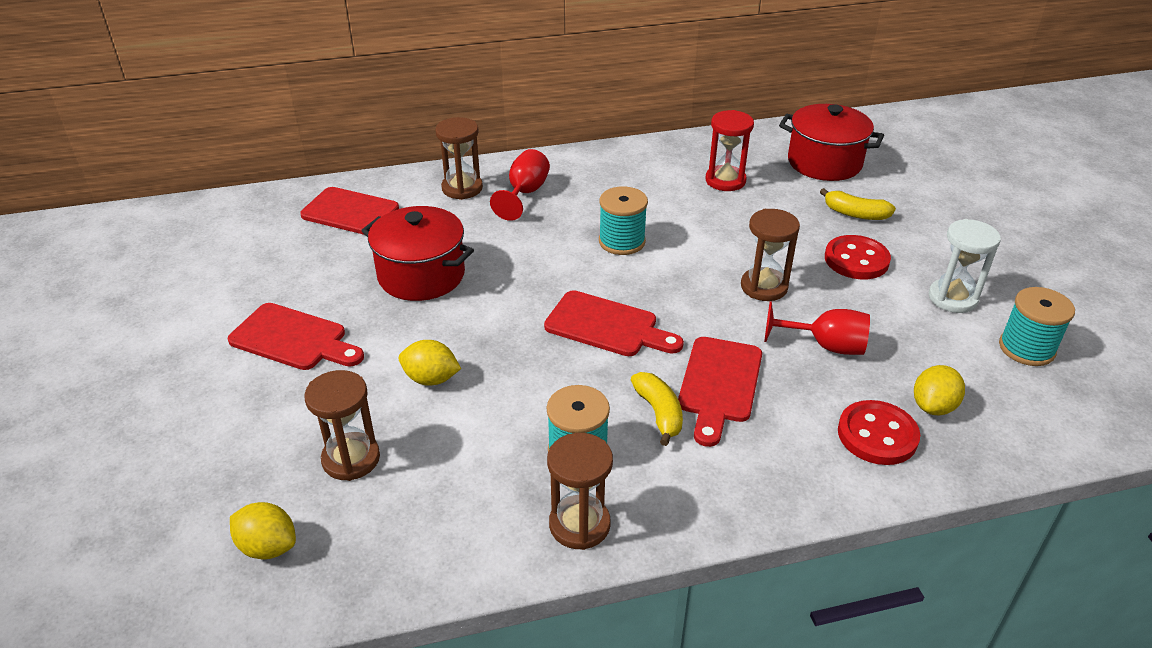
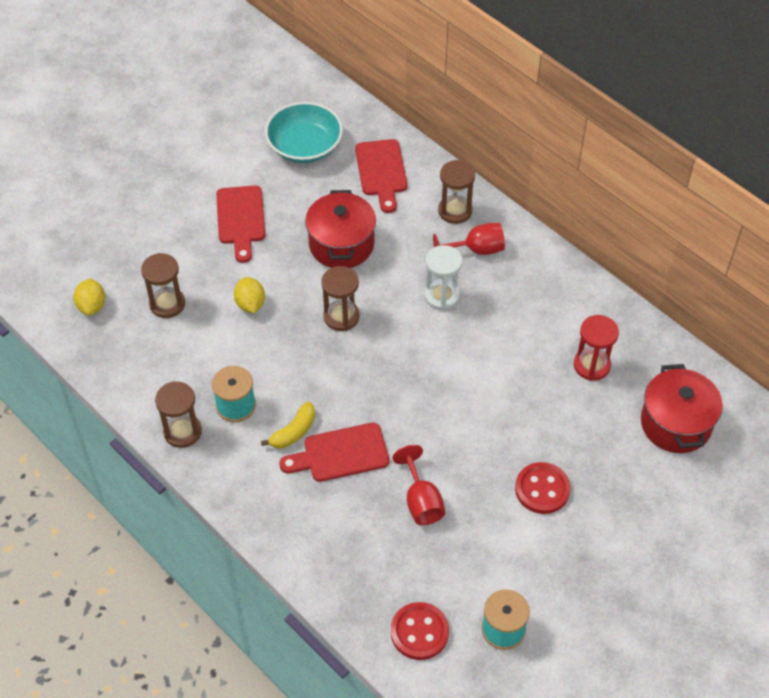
camera: 60 degrees right, 15 degrees up
red cutting board [544,290,684,356] -> none
turquoise spool [599,186,648,255] -> none
brown hourglass [741,209,800,301] -> brown hourglass moved to [321,266,360,331]
yellow banana [820,188,896,220] -> none
red button [838,400,920,465] -> red button moved to [391,602,449,660]
yellow lemon [914,365,965,415] -> none
white hourglass [929,219,1001,313] -> white hourglass moved to [424,245,463,310]
none -> turquoise bowl [265,102,343,163]

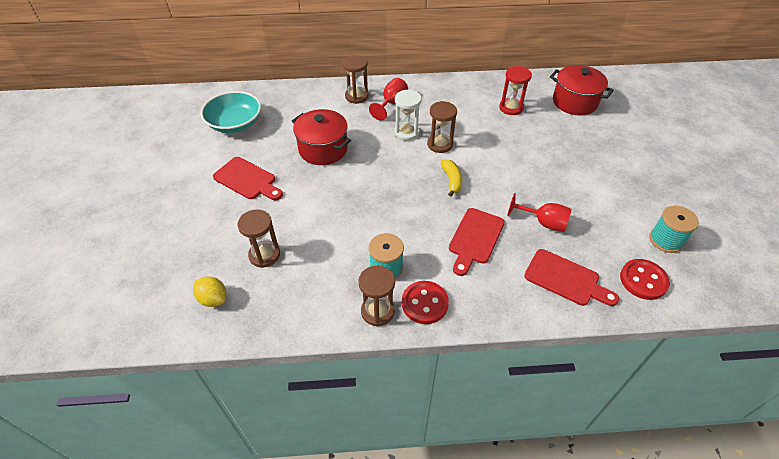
camera: 50 degrees left, 5 degrees down
yellow lemon [234,277,265,313] -> none
yellow banana [261,402,315,449] -> yellow banana moved to [441,159,463,197]
brown hourglass [321,266,360,331] -> brown hourglass moved to [427,101,457,153]
red cutting board [355,139,407,213] -> red cutting board moved to [524,249,619,306]
red button [515,462,571,514] -> red button moved to [402,281,449,324]

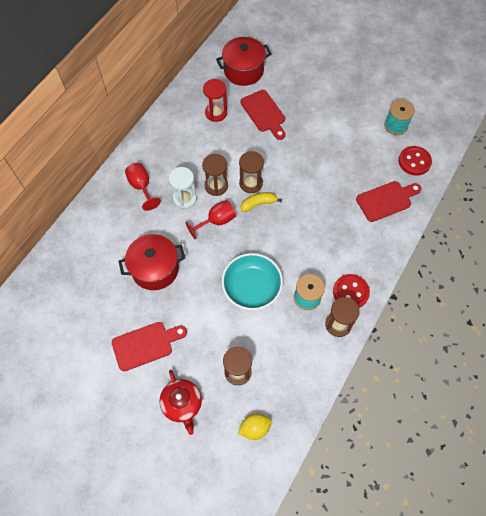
camera: 55 degrees left, 15 degrees up
turquoise bowl [201,91,261,133] -> turquoise bowl moved to [222,253,283,310]
brown hourglass [343,55,369,104] -> brown hourglass moved to [239,151,264,193]
yellow banana [441,159,463,197] -> yellow banana turned 45 degrees counterclockwise [241,192,282,212]
red cutting board [449,208,505,276] -> red cutting board moved to [240,90,286,140]
red goblet [507,193,572,232] -> red goblet moved to [185,200,236,240]
none -> red teapot [160,370,202,435]

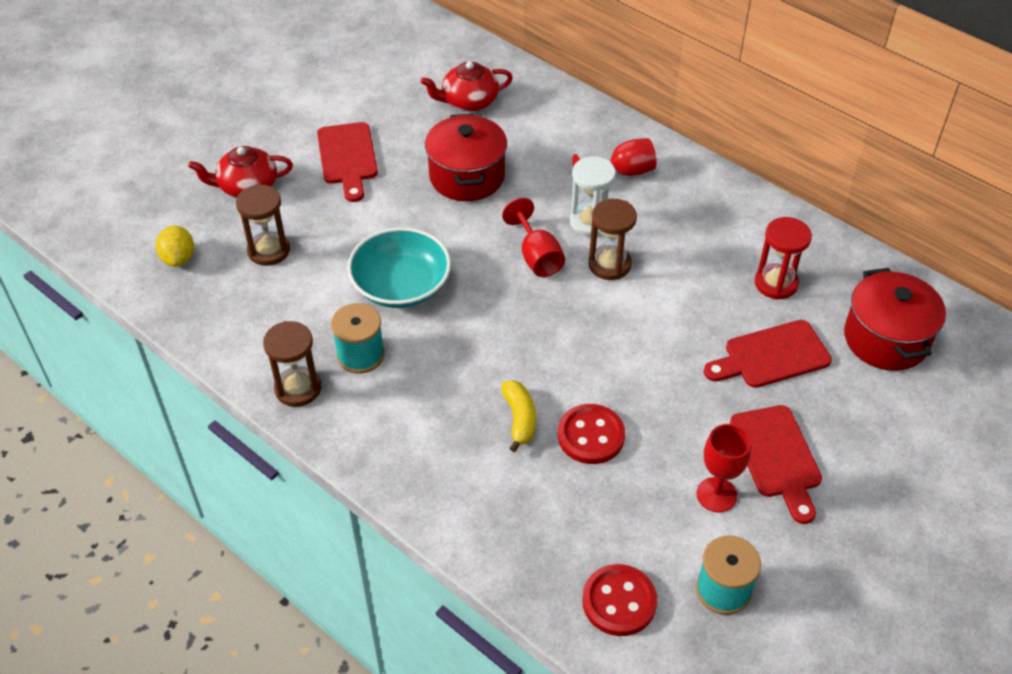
camera: 100 degrees right, 15 degrees down
brown hourglass [239,151,264,193] -> none
yellow banana [241,192,282,212] -> yellow banana moved to [501,380,536,452]
red button [333,274,370,308] -> red button moved to [558,404,625,464]
red cutting board [356,181,421,222] -> red cutting board moved to [730,405,822,524]
none -> red teapot [421,61,513,112]
none -> red goblet [697,424,751,513]

